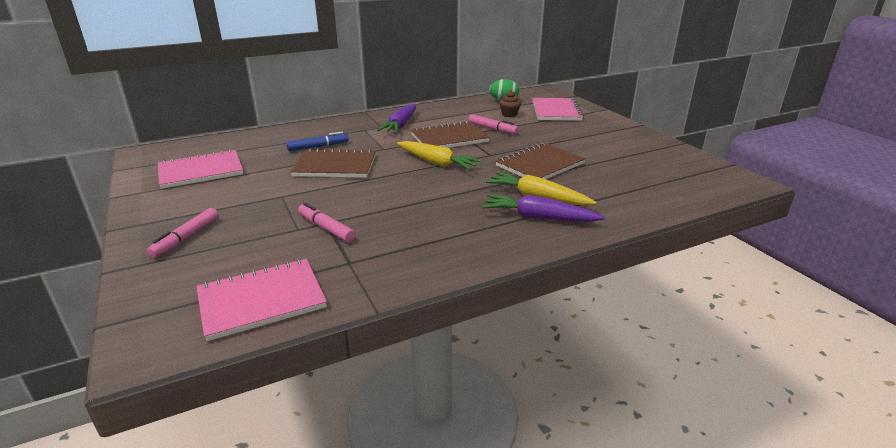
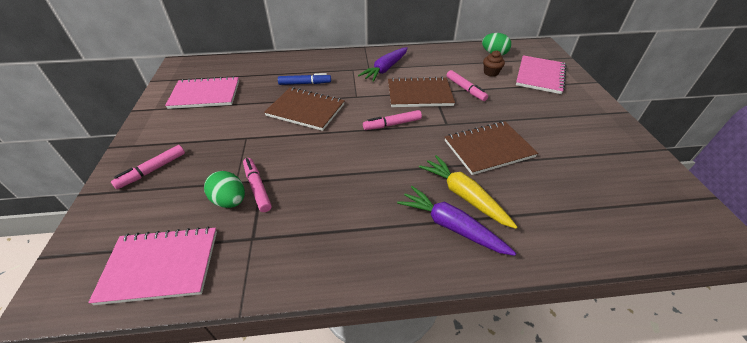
camera: 20 degrees right, 15 degrees up
yellow carrot [397,141,482,170] -> pink marker [363,110,422,130]
none -> green egg [204,171,245,208]

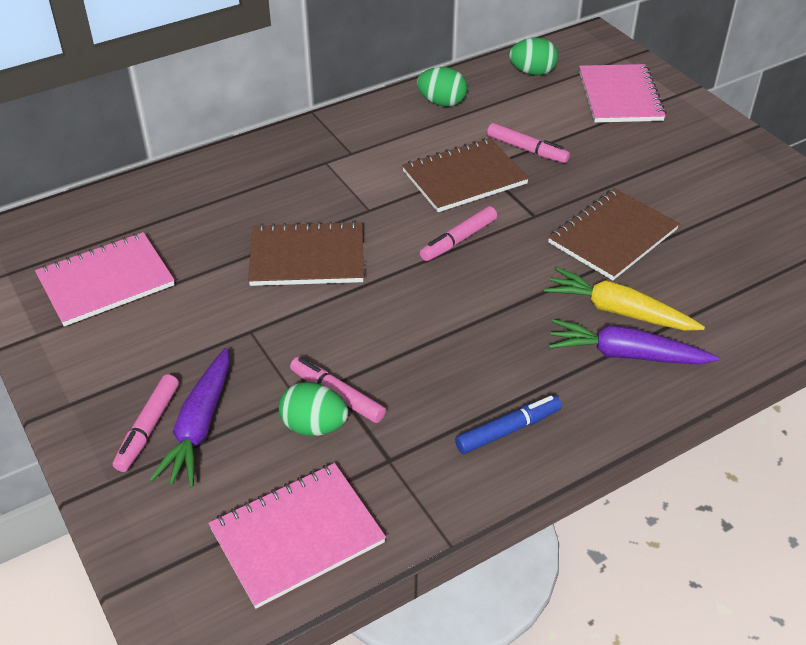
camera: 25 degrees left, 0 degrees up
blue marker [278,73,331,85] -> blue marker moved to [455,395,562,454]
purple carrot [358,47,408,82] -> purple carrot moved to [150,348,230,487]
brown cupcake [483,50,505,77] -> none
none -> green egg [417,67,467,106]

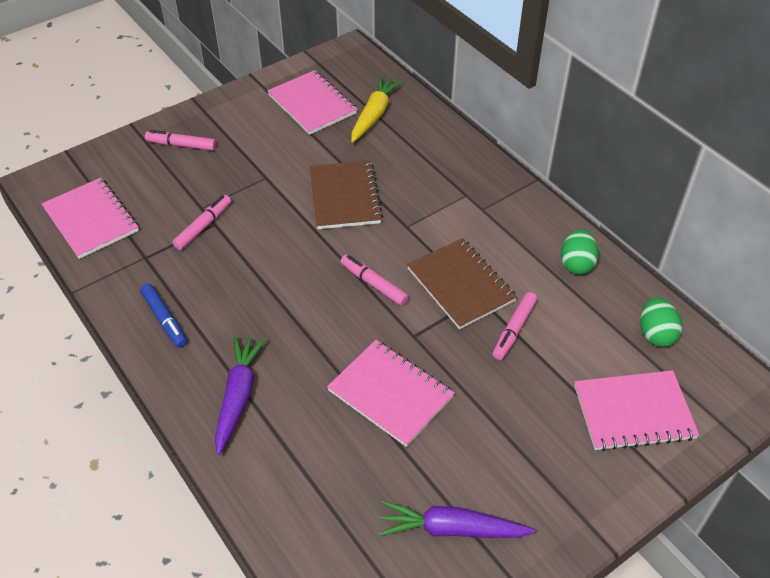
camera: 85 degrees right, 5 degrees up
purple carrot [150,348,230,487] -> purple carrot moved to [379,501,536,538]
green egg [279,382,348,436] -> none
yellow carrot [544,267,705,331] -> yellow carrot moved to [351,75,403,143]
brown notebook [548,188,680,280] -> pink notebook [327,340,454,447]

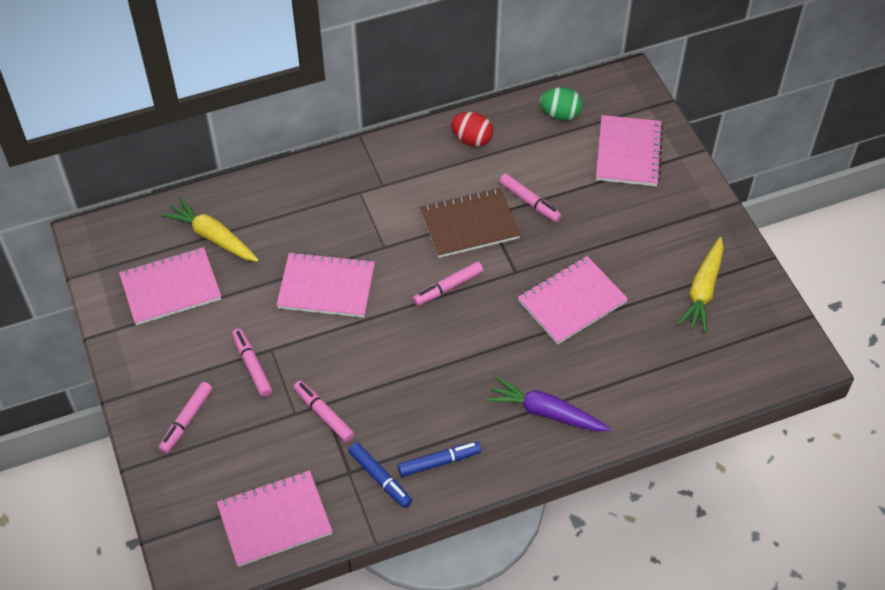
camera: 75 degrees left, 5 degrees up
brown notebook [310,160,383,229] -> pink notebook [276,252,375,318]
purple carrot [379,501,536,538] -> yellow carrot [678,237,724,333]
green egg [561,229,599,275] -> red egg [451,112,493,147]
none -> pink marker [232,328,272,397]
none -> blue marker [348,442,412,508]

